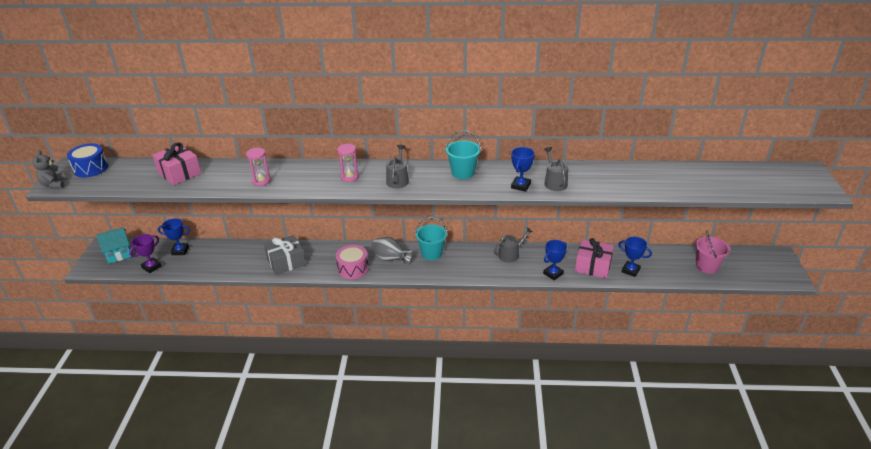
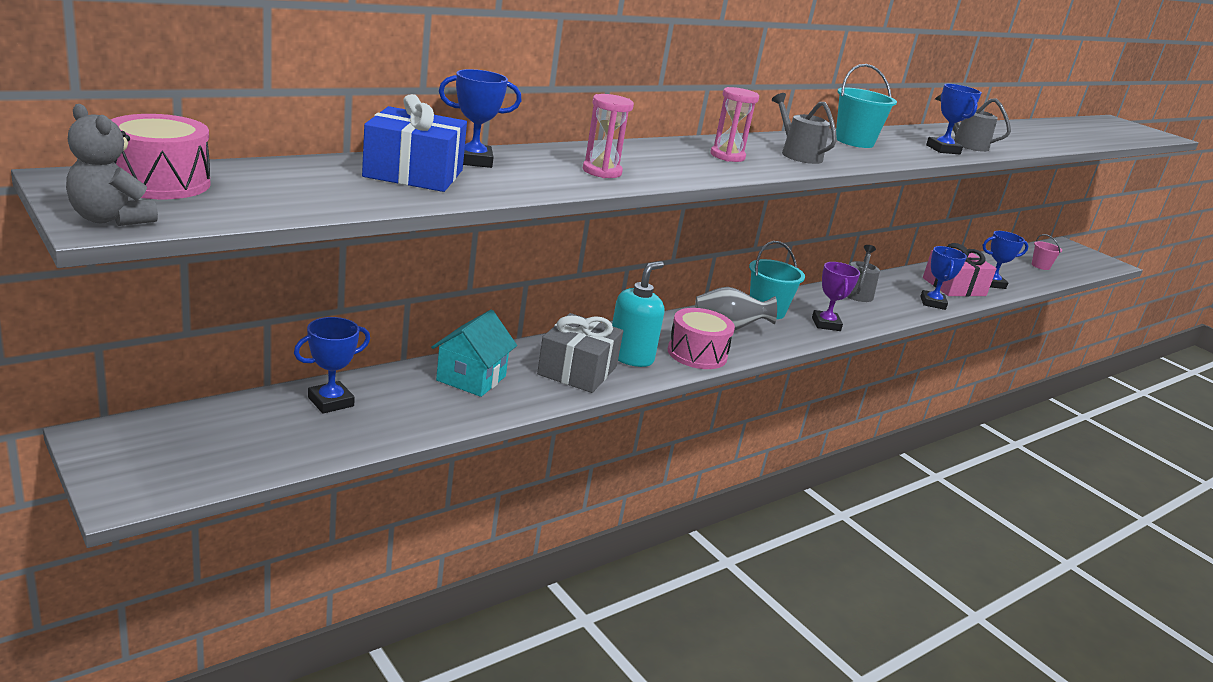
camera: 45 degrees left, 10 degrees down
blue drum [67,144,108,177] -> pink drum [111,114,210,199]
turquoise house [96,227,131,264] -> turquoise house moved to [431,310,517,397]
purple trophy [129,234,162,273] -> purple trophy moved to [812,262,860,331]
pink gift [152,142,201,185] -> blue gift [362,94,467,192]
pink bucket [695,230,730,274] -> pink bucket [1032,234,1062,270], size x0.62
none -> blue trophy [439,69,521,168]
none -> turquoise soap dispenser [612,261,664,367]

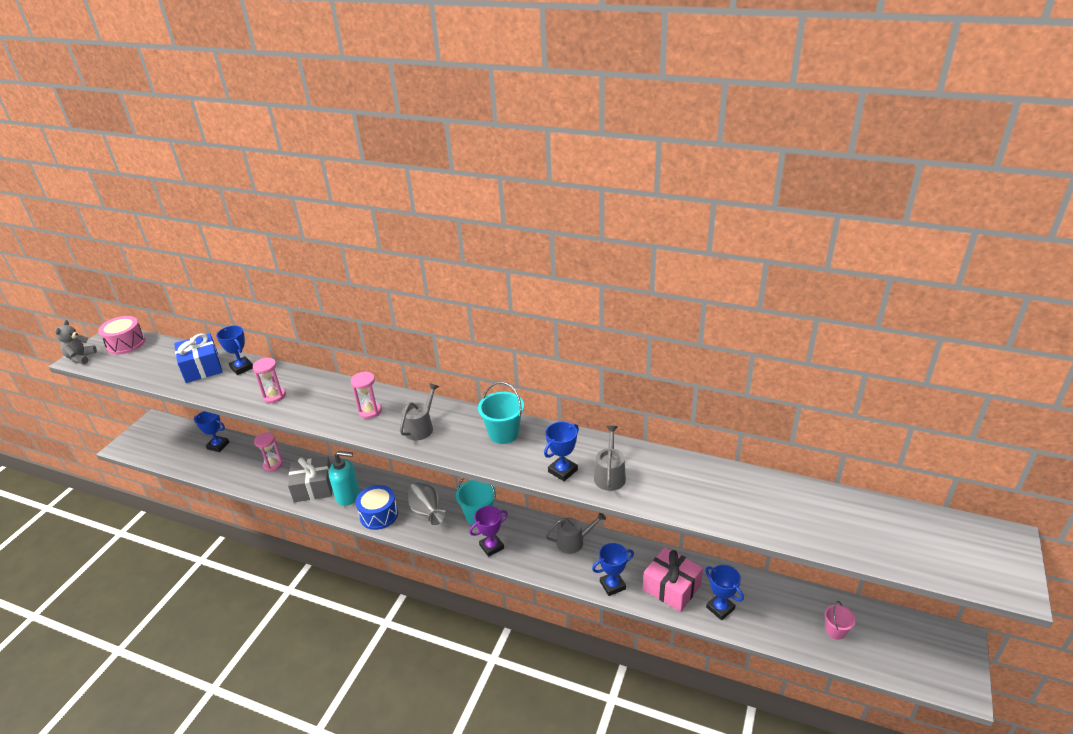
camera: 65 degrees right, 10 degrees up
turquoise house [431,310,517,397] -> pink hourglass [254,432,283,472]
pink drum [668,308,735,369] -> blue drum [356,485,398,530]

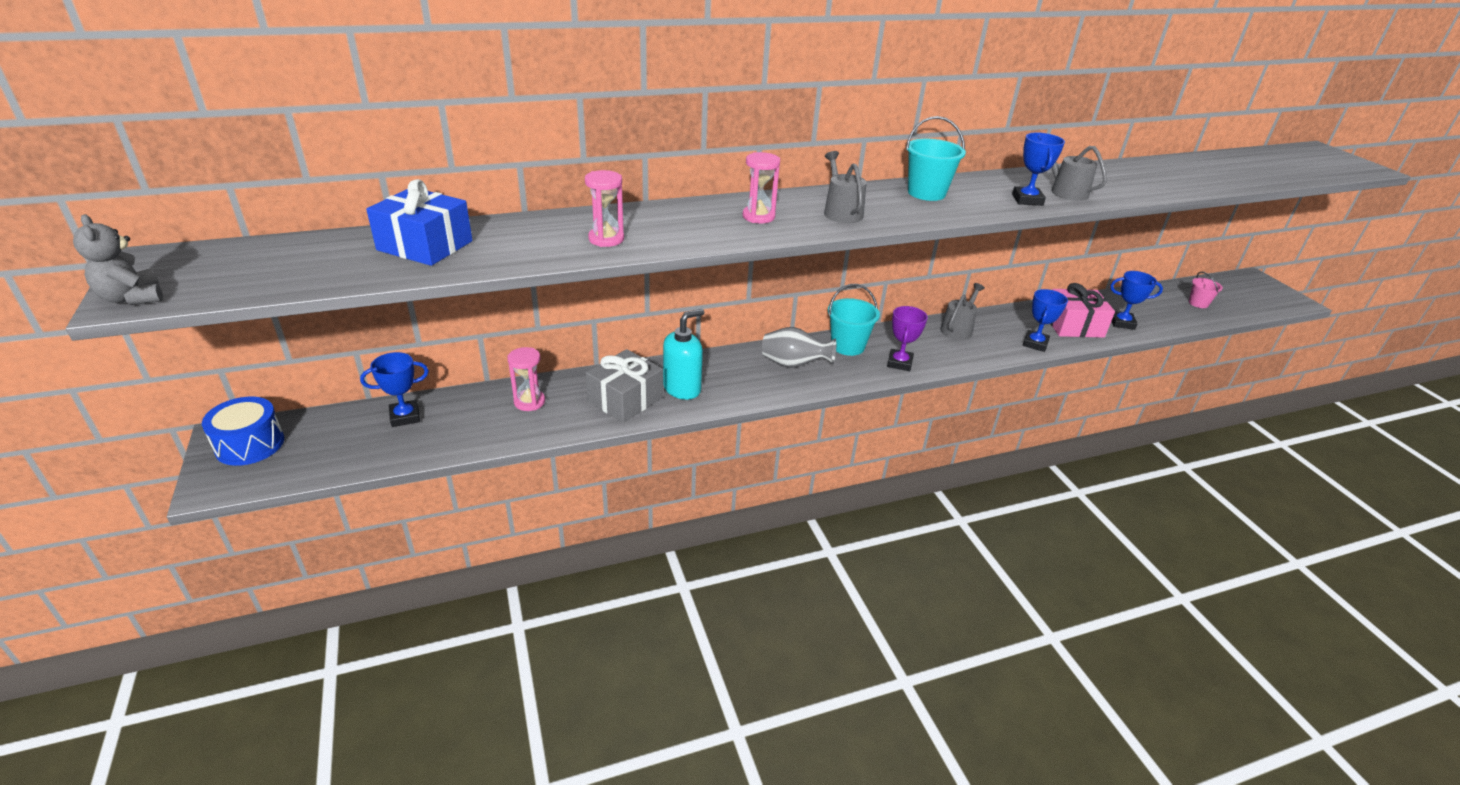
camera: 45 degrees left, 0 degrees up
pink drum [98,316,145,355] -> none
blue trophy [216,326,253,375] -> none
blue drum [356,485,398,530] -> blue drum moved to [202,397,284,466]

